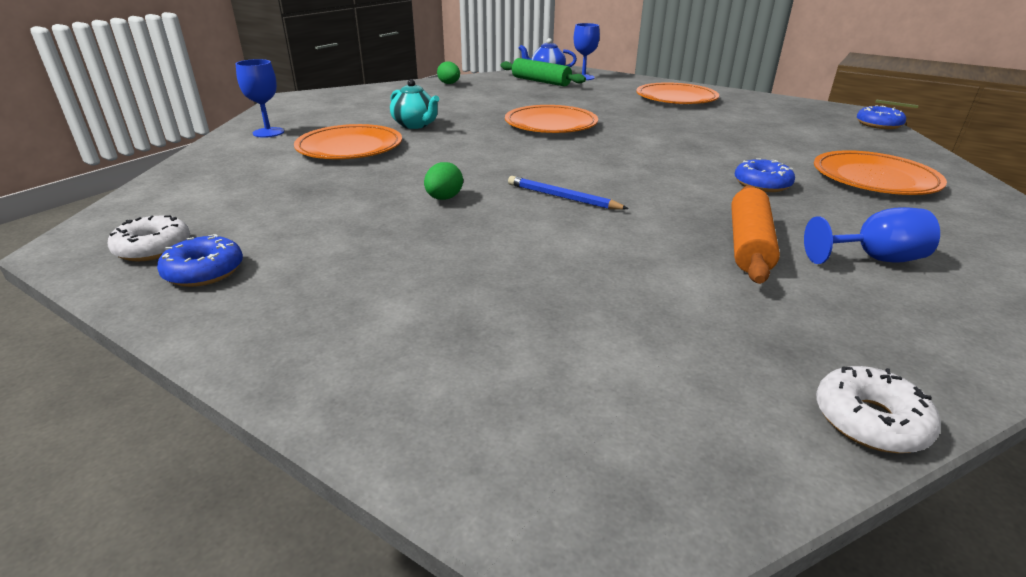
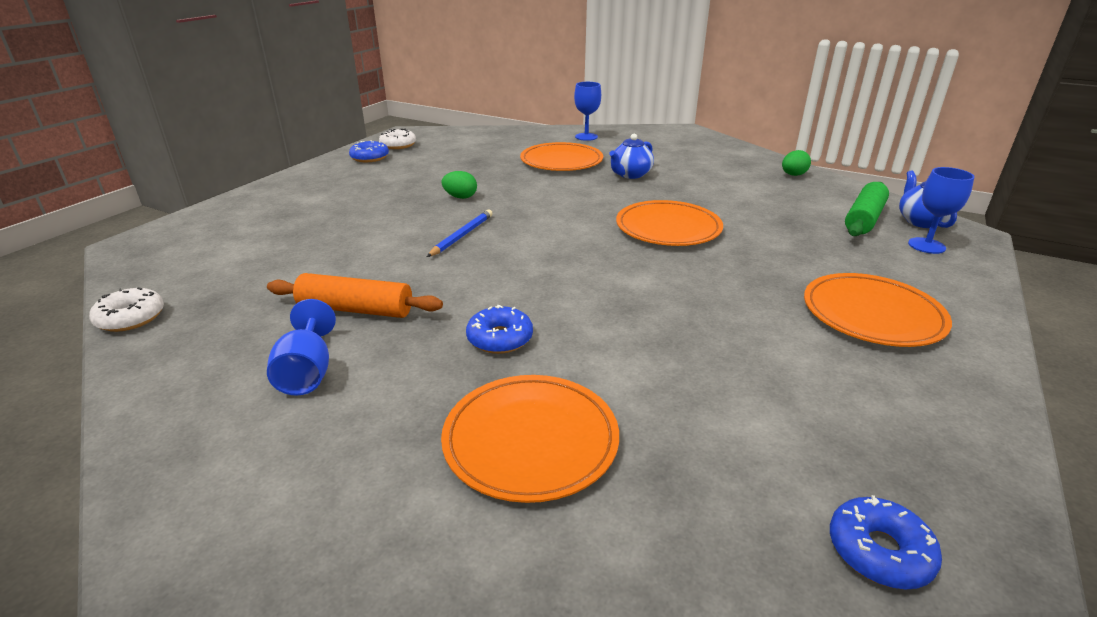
camera: 85 degrees right, 0 degrees up
turquoise teapot [390,79,439,129] -> blue teapot [609,134,654,179]

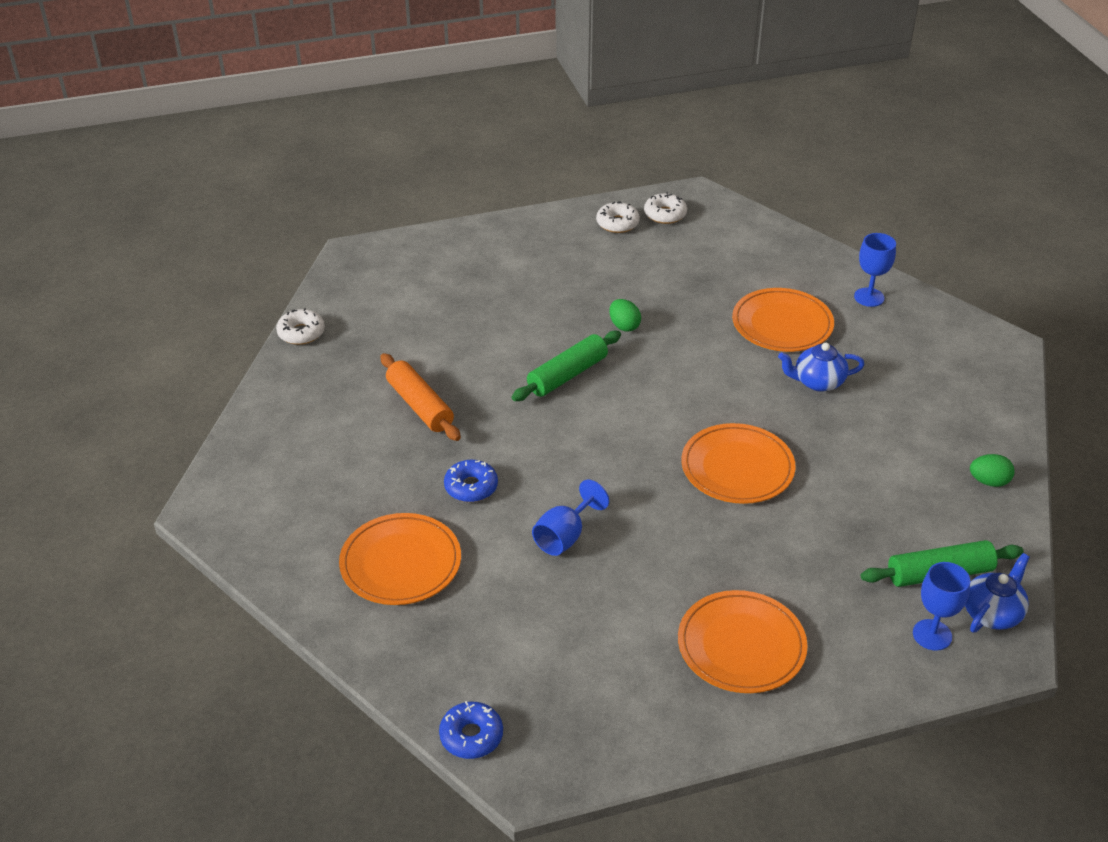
camera: 45 degrees right, 10 degrees up
blue goblet [267,299,336,396] -> blue goblet moved to [532,480,609,556]
blue donut [349,140,389,162] -> white donut [596,201,640,233]
blue pencil [427,210,493,257] -> green rolling pin [512,331,621,401]

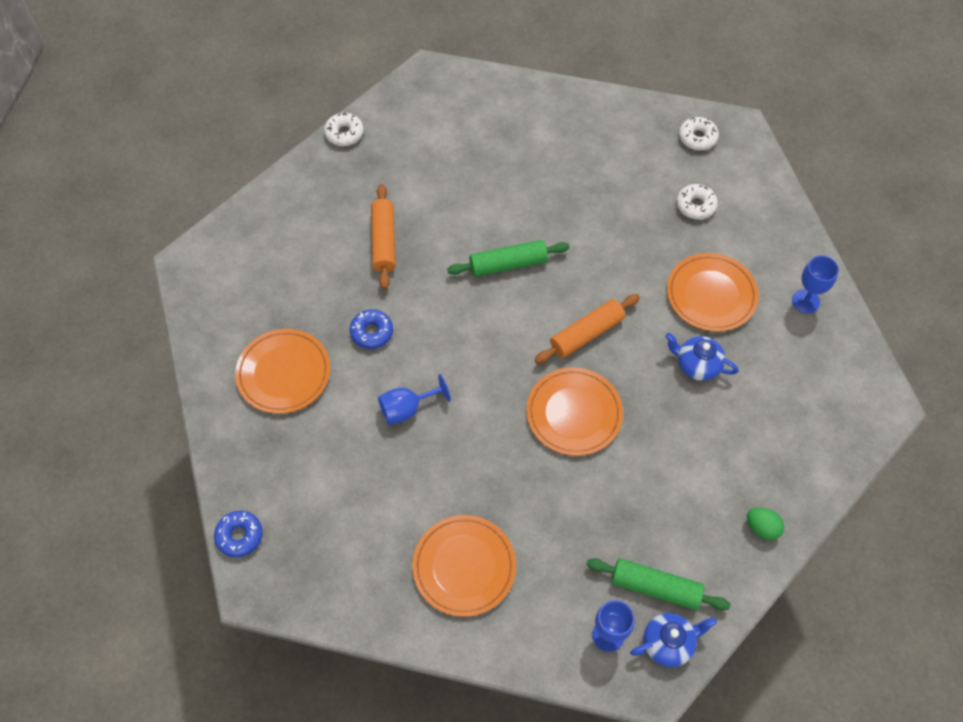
camera: 30 degrees right, 20 degrees up
white donut [596,201,640,233] -> white donut moved to [676,184,718,220]
green egg [609,299,641,332] -> none
none -> orange rolling pin [534,294,640,364]

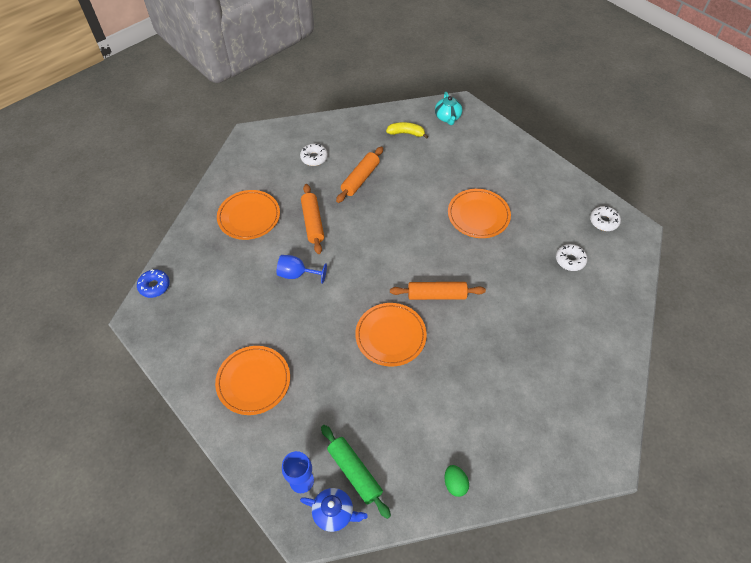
camera: 35 degrees right, 5 degrees down
white donut [324,112,364,146] -> white donut moved to [300,144,328,166]
blue donut [349,309,393,349] -> orange rolling pin [301,184,324,254]
green rolling pin [447,240,570,277] -> none
blue teapot [665,332,739,381] -> none
orange plate [667,253,759,332] -> orange plate moved to [448,189,511,238]
blue goblet [792,255,839,314] -> none
none -> yellow banana [386,122,428,139]
none -> turquoise teapot [435,92,462,125]

